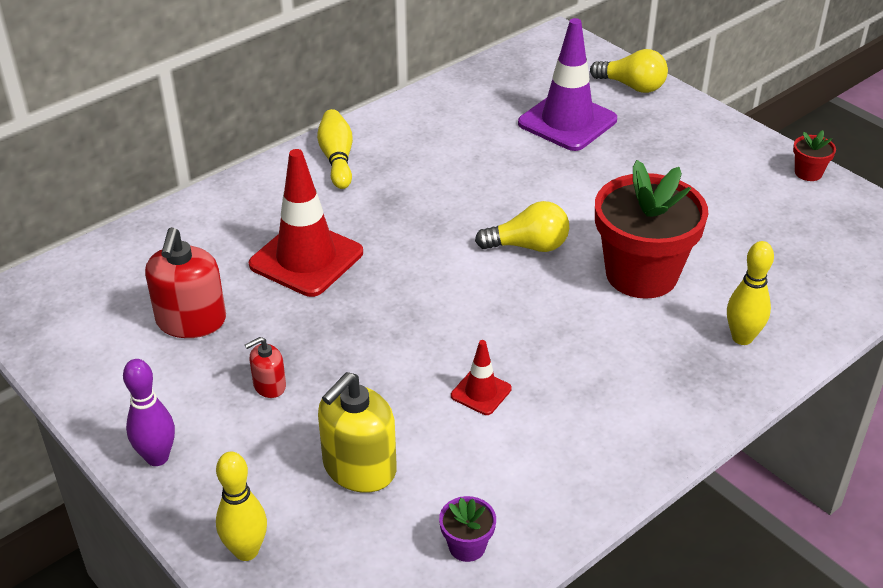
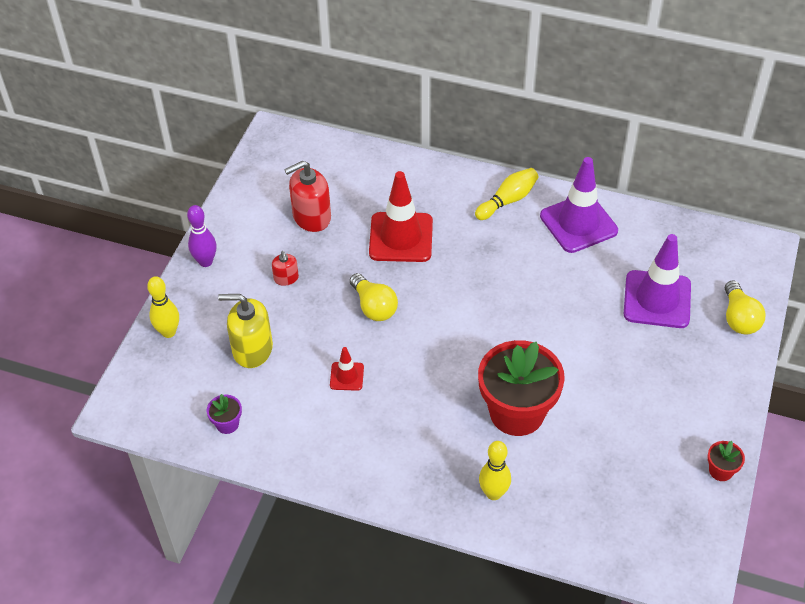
camera: 60 degrees right, 10 degrees up
red soap dispenser [245,337,286,398] -> red soap dispenser turned 135 degrees counterclockwise [272,251,299,286]
yellow light bulb [475,201,569,252] -> yellow light bulb moved to [350,273,398,321]
none -> purple traffic cone [540,157,618,253]

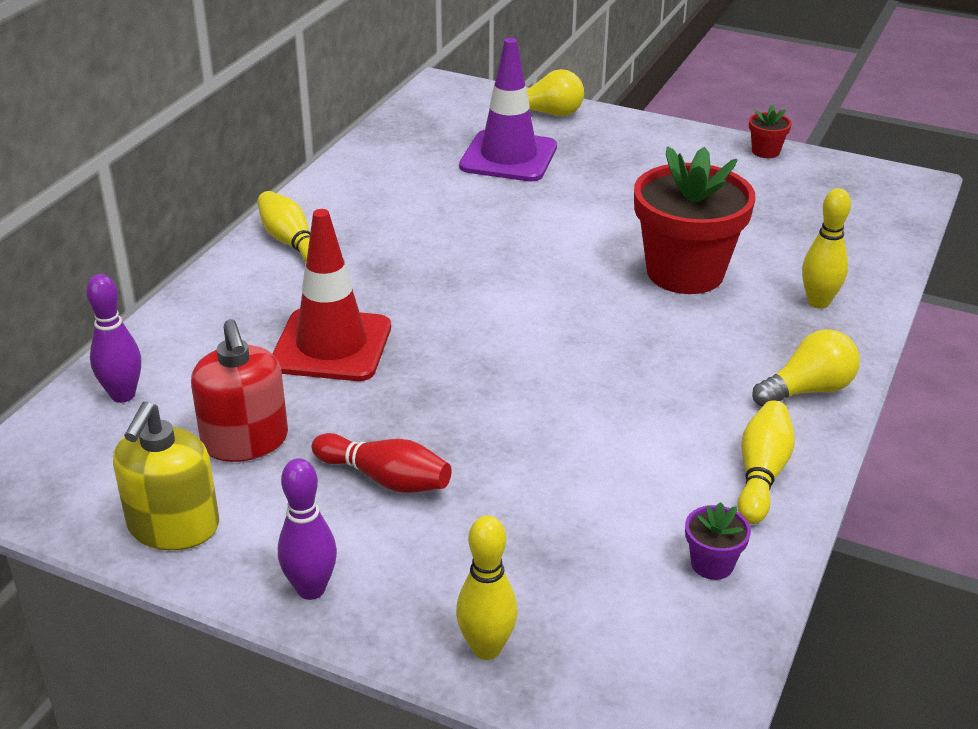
camera: 85 degrees left, 15 degrees down
yellow soap dispenser [218,294,273,368] -> yellow soap dispenser moved to [113,401,219,550]
red soap dispenser [272,251,299,286] -> red bowling pin [312,433,452,493]
red traffic cone [330,347,364,391] -> none
yellow light bulb [350,273,398,321] -> yellow light bulb moved to [752,329,860,406]
purple traffic cone [540,157,618,253] -> none
none -> purple bowling pin [86,274,141,403]
none -> yellow bowling pin [737,401,795,524]

